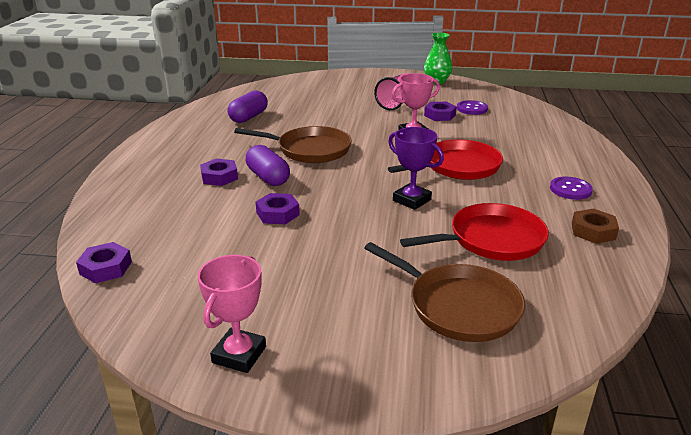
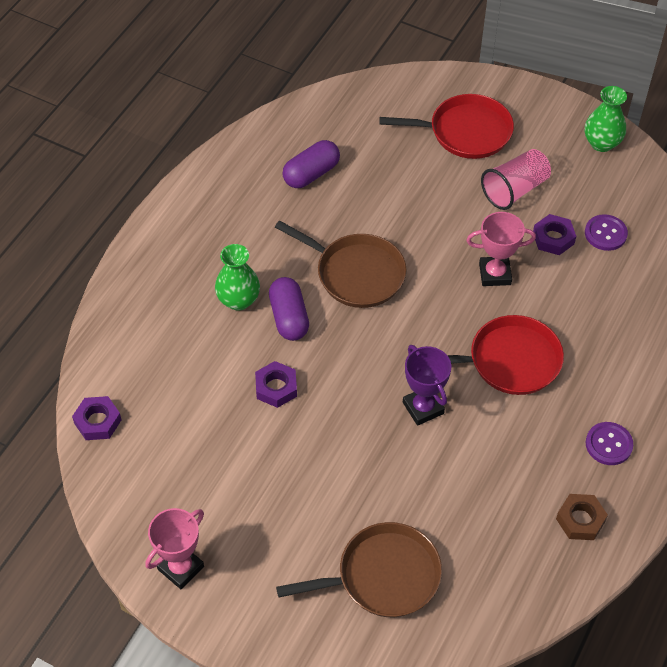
camera: 20 degrees right, 25 degrees up
purple nut [200,158,238,186] -> green vase [215,244,260,311]
brown pan [364,242,525,342] -> brown pan turned 75 degrees counterclockwise [276,522,442,617]
red pan [400,203,549,261] -> red pan moved to [379,94,514,159]

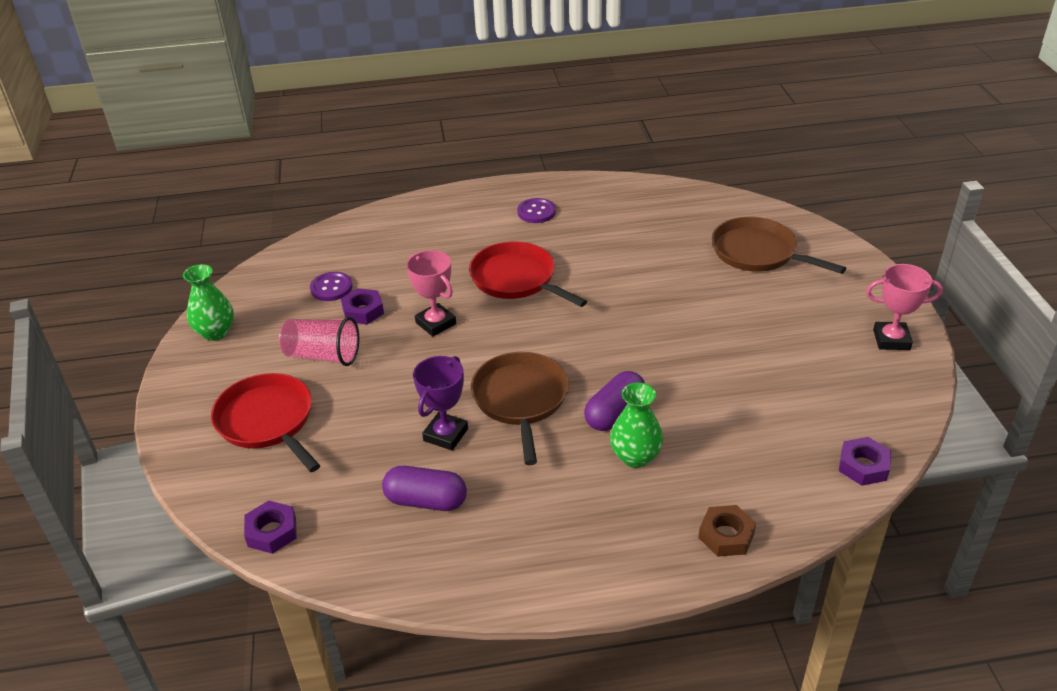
camera: 125 degrees left, 15 degrees down
purple nut [255,361,297,408] -> purple nut moved to [244,501,297,554]
purple trophy [403,345,451,426] -> purple trophy moved to [413,356,468,450]
brown nut [556,494,608,540] -> brown nut moved to [698,505,756,557]

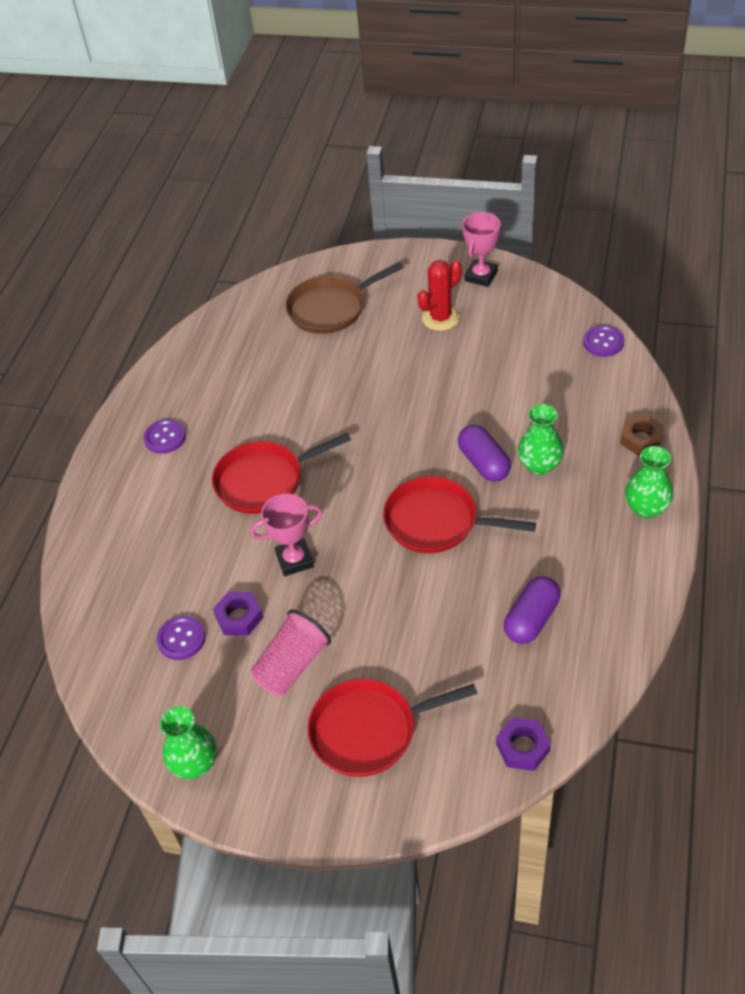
camera: 65 degrees left, 10 degrees up
purple trophy [413,356,468,450] -> none
brown pan [471,352,569,465] -> red pan [383,476,536,553]
purple nut [839,437,891,486] -> purple button [583,325,625,357]
none -> red cactus [417,260,462,331]
none -> green vase [625,446,673,518]

